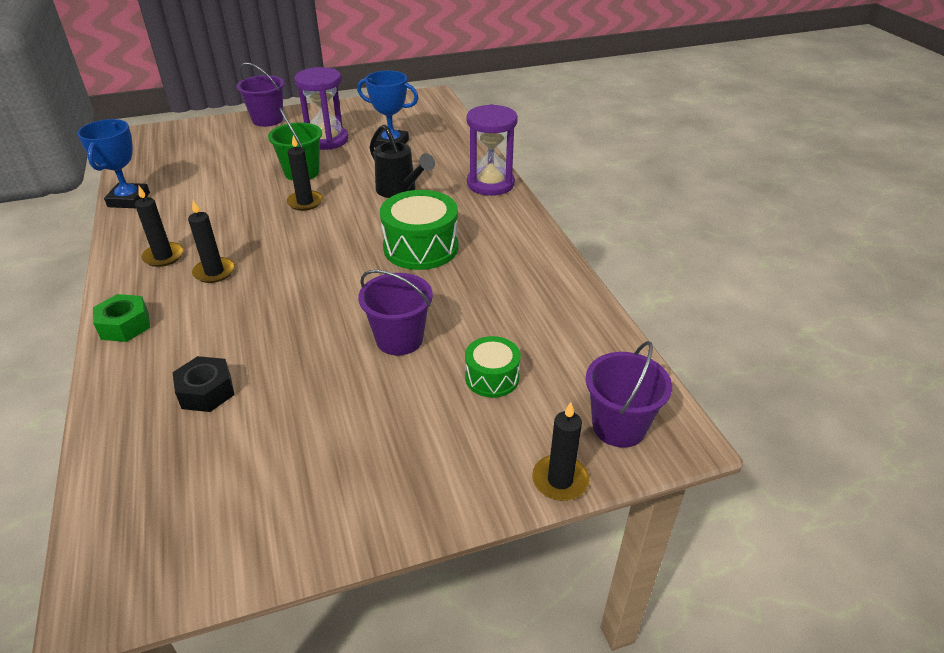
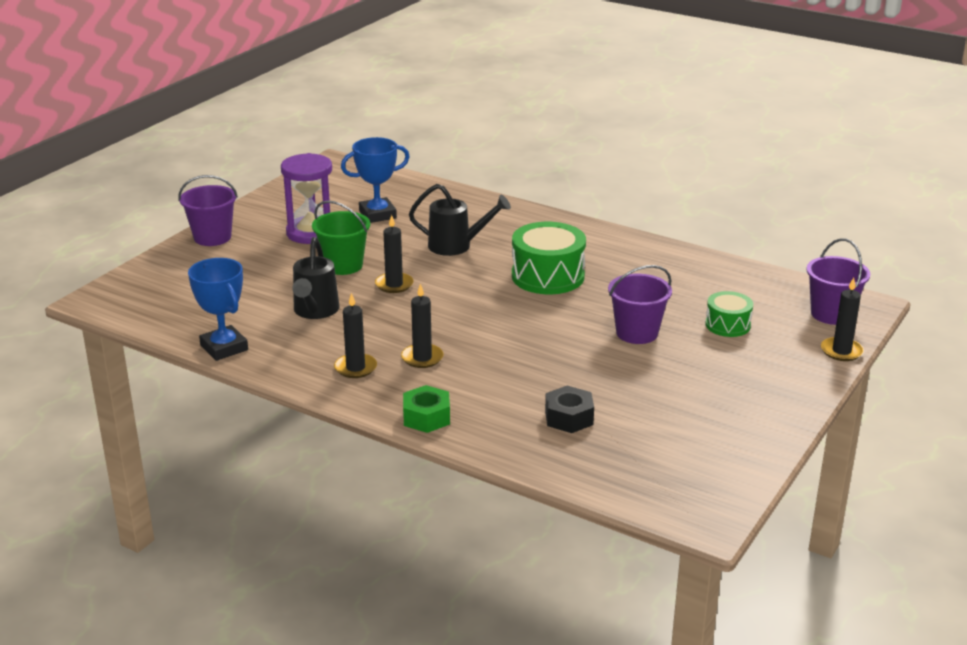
camera: 40 degrees left, 10 degrees down
purple hourglass [467,104,518,196] -> none
none -> black watering can [292,237,339,319]

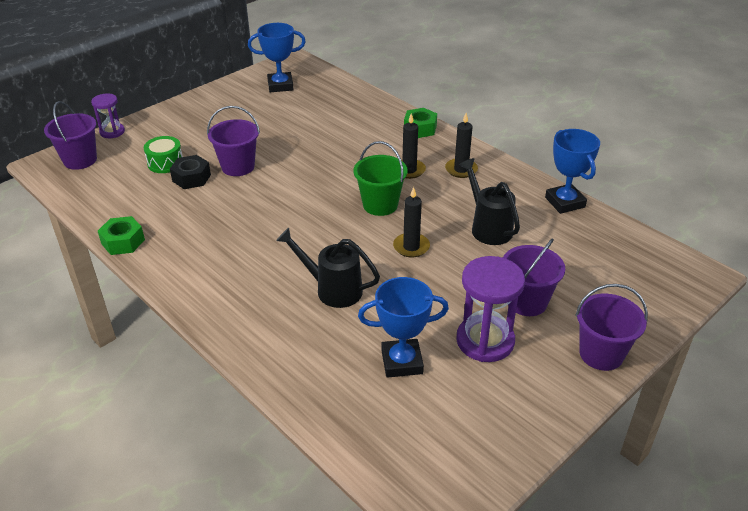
camera: 165 degrees left, 10 degrees up
black watering can [292,237,339,319] -> black watering can turned 45 degrees counterclockwise [459,158,520,245]
green bucket [312,200,370,275] -> green bucket moved to [353,141,408,216]
green drum [512,222,586,294] -> none
black nut [545,385,594,433] -> black nut moved to [170,155,211,189]
black candle [821,278,864,361] -> purple hourglass [91,94,125,138]
none -> green nut [98,216,145,255]
none -> blue trophy [248,23,306,92]
none -> purple bucket [503,238,565,316]

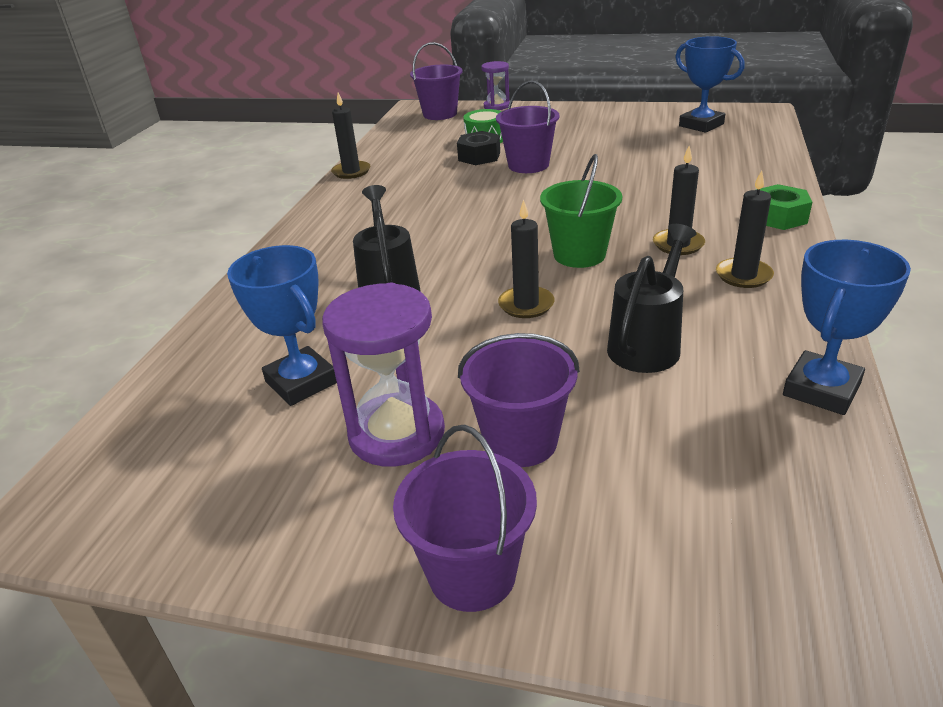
camera: 60 degrees right, 5 degrees down
green nut [98,216,145,255] -> black candle [331,93,370,179]

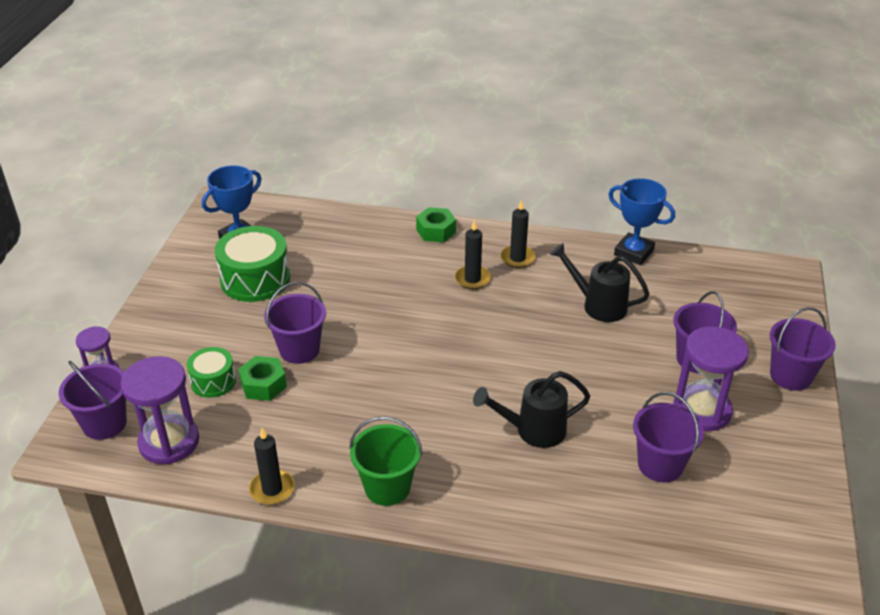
camera: 95 degrees left, 5 degrees up
blue trophy [227,245,337,406] -> purple bucket [633,392,704,482]
black nut [457,131,500,165] -> green nut [238,356,287,401]
black candle [498,199,555,318] -> none
green bucket [540,154,622,268] -> green bucket moved to [349,417,422,506]
none -> purple hourglass [120,356,199,464]
none -> green drum [215,226,290,302]

